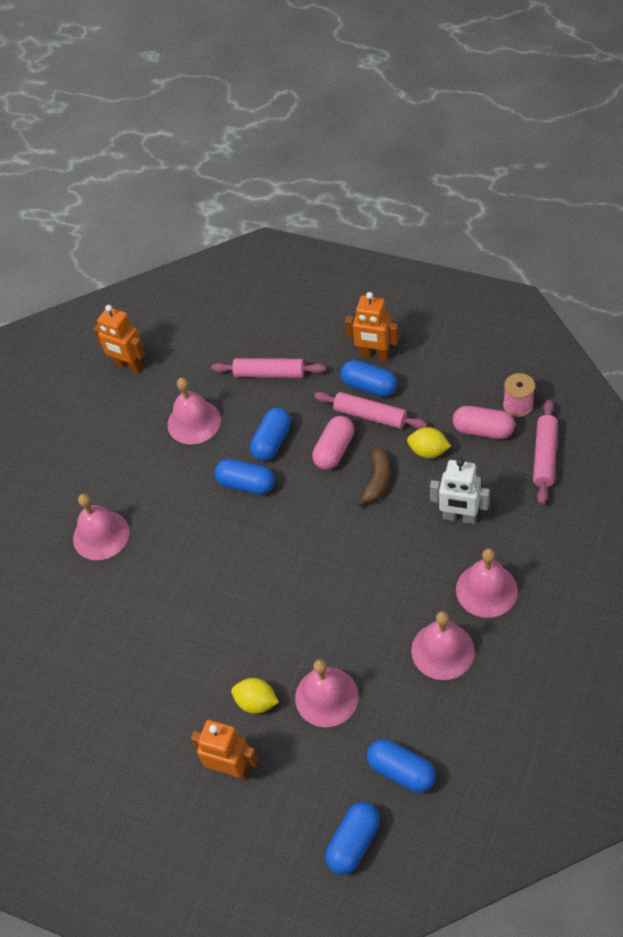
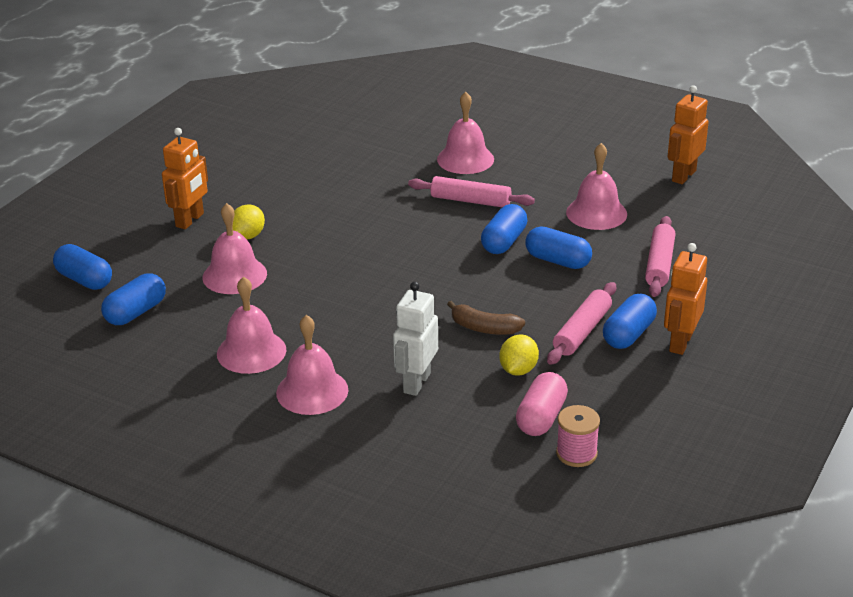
camera: 90 degrees right, 20 degrees down
pink capsule [312,416,354,470] -> none
pink rolling pin [533,400,558,505] -> pink rolling pin moved to [408,176,535,207]

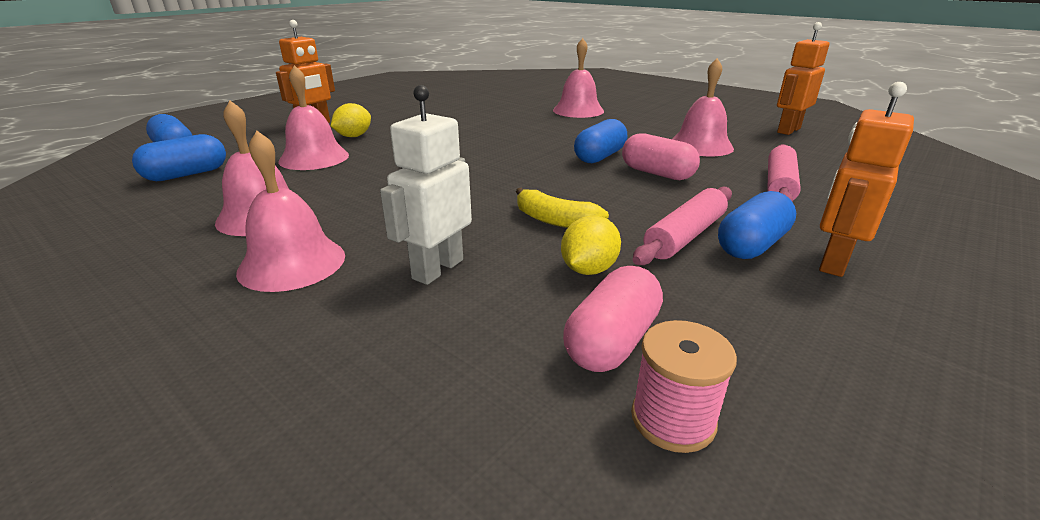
camera: 10 degrees right, 5 degrees down
pink rolling pin [408,176,535,207] -> none
brown banana [447,301,525,335] -> yellow banana [516,188,609,228]
blue capsule [525,226,592,269] -> pink capsule [622,133,700,180]

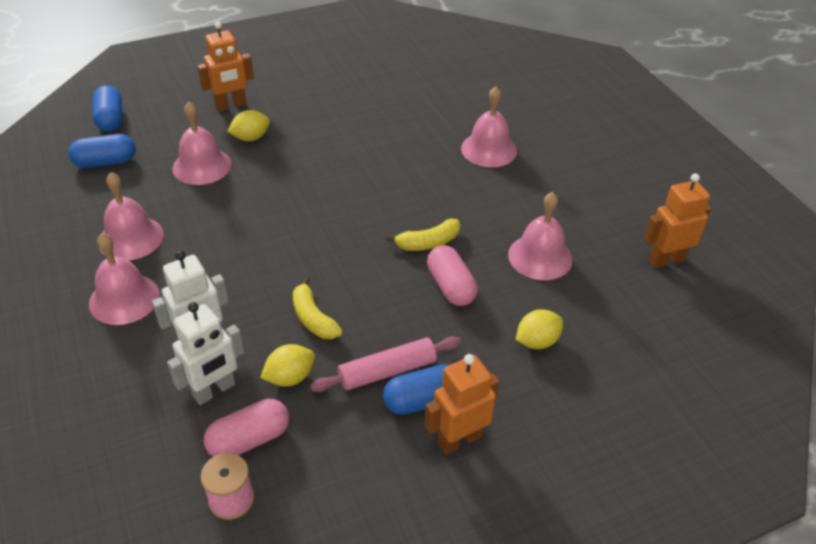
camera: 25 degrees right, 15 degrees up
blue capsule [574,119,627,163] -> yellow banana [386,219,461,251]
pink rolling pin [767,144,801,202] -> yellow lemon [516,309,563,349]
none -> white robot [167,302,244,405]

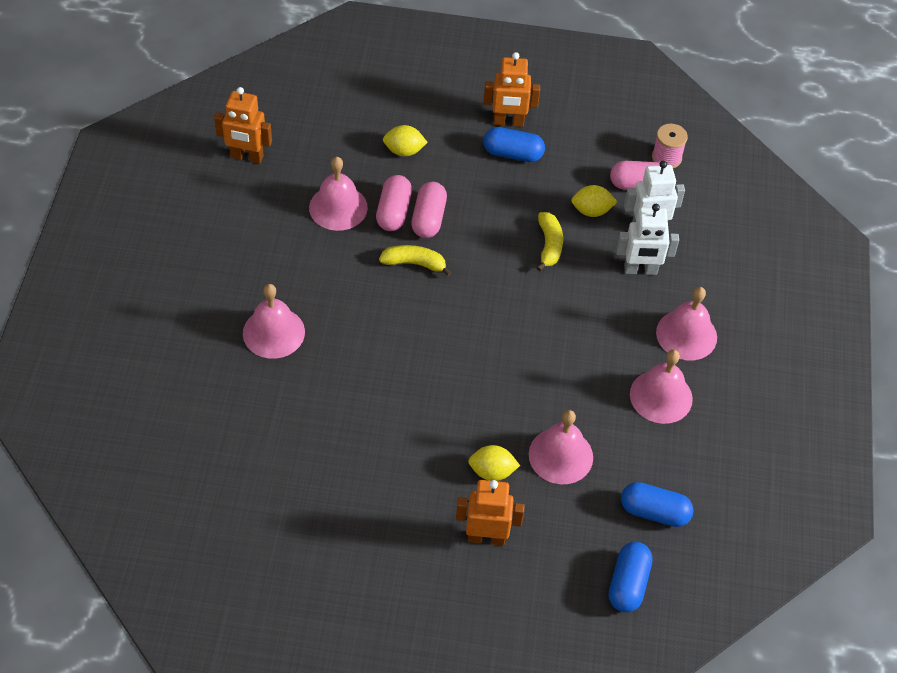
camera: 150 degrees left, 10 degrees up
pink rolling pin [310,336,461,392] -> none
none -> pink capsule [376,175,412,231]

